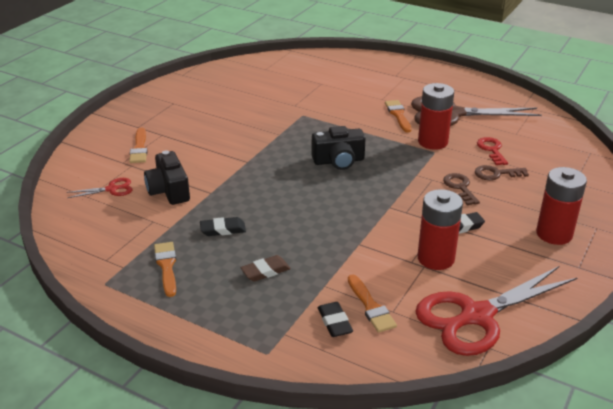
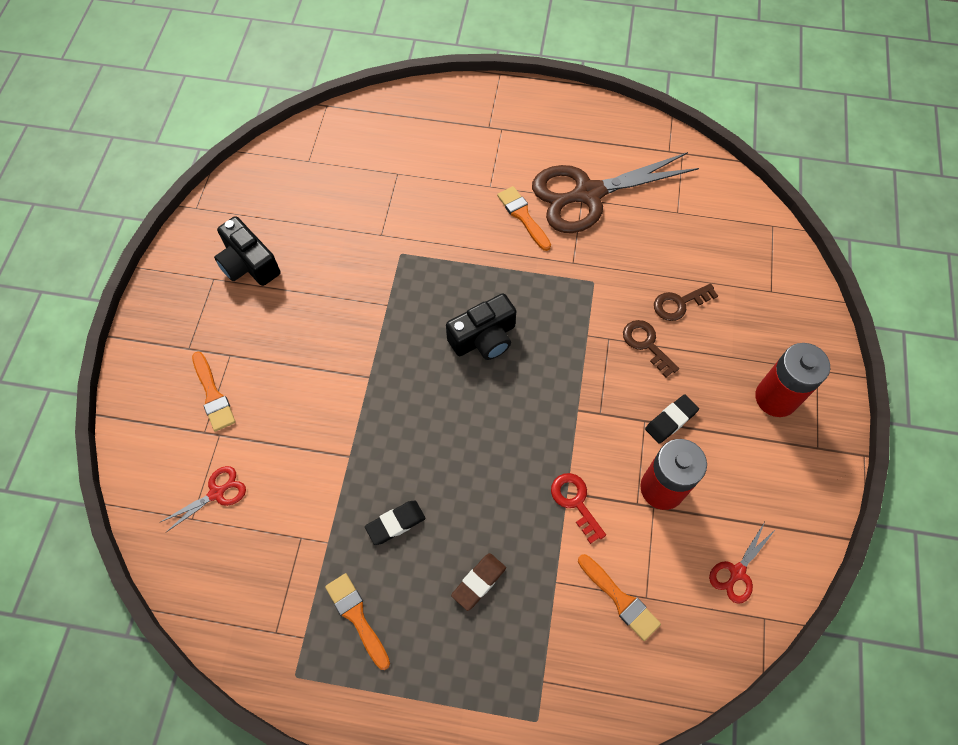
camera: 20 degrees left, 30 degrees up
black camera [144,150,190,205] -> black camera moved to [214,216,280,286]
black eraser [318,302,353,337] -> none
red scissors [415,266,578,356] -> red scissors [709,522,776,604], size x0.43
red battery [418,83,454,150] -> none
red key [477,137,508,165] -> red key moved to [551,473,606,544]

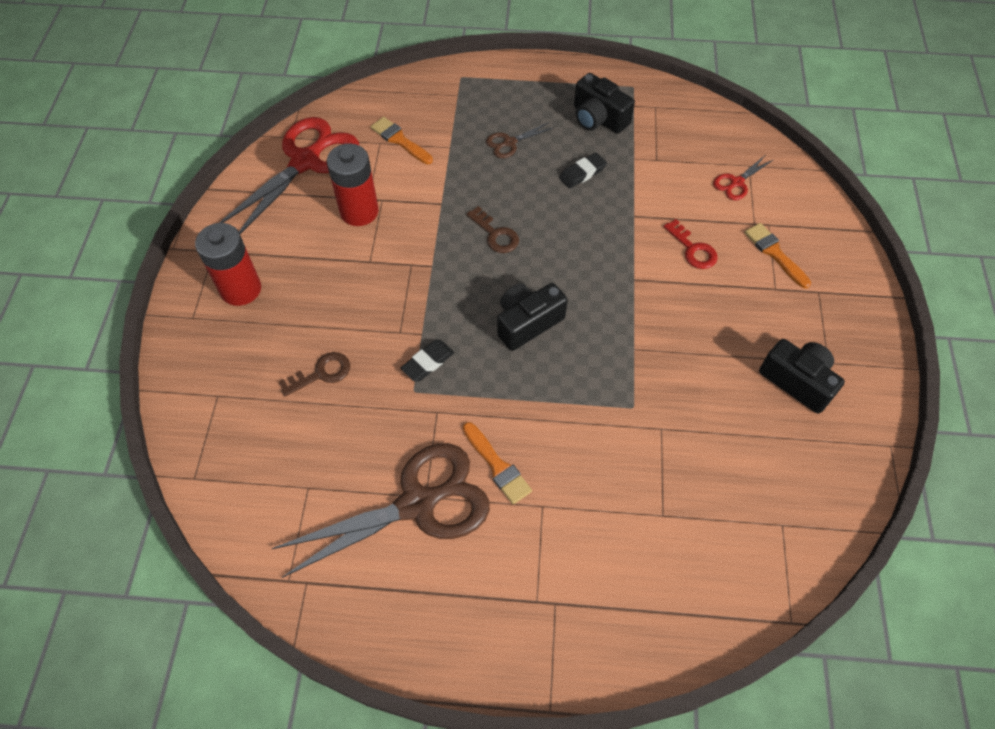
camera: 175 degrees right, 5 degrees down
orange brush [325,573,390,670] -> black camera [574,73,635,134]
brown eraser [451,553,506,611] -> brown scissors [486,122,553,158]
red key [551,473,606,544] -> red key moved to [664,219,718,269]
brown key [623,320,679,377] -> brown key moved to [466,206,519,253]
black eraser [645,394,699,444] -> black eraser moved to [400,340,454,381]
red scissors [709,522,776,604] -> red scissors [219,117,359,234], size x2.31

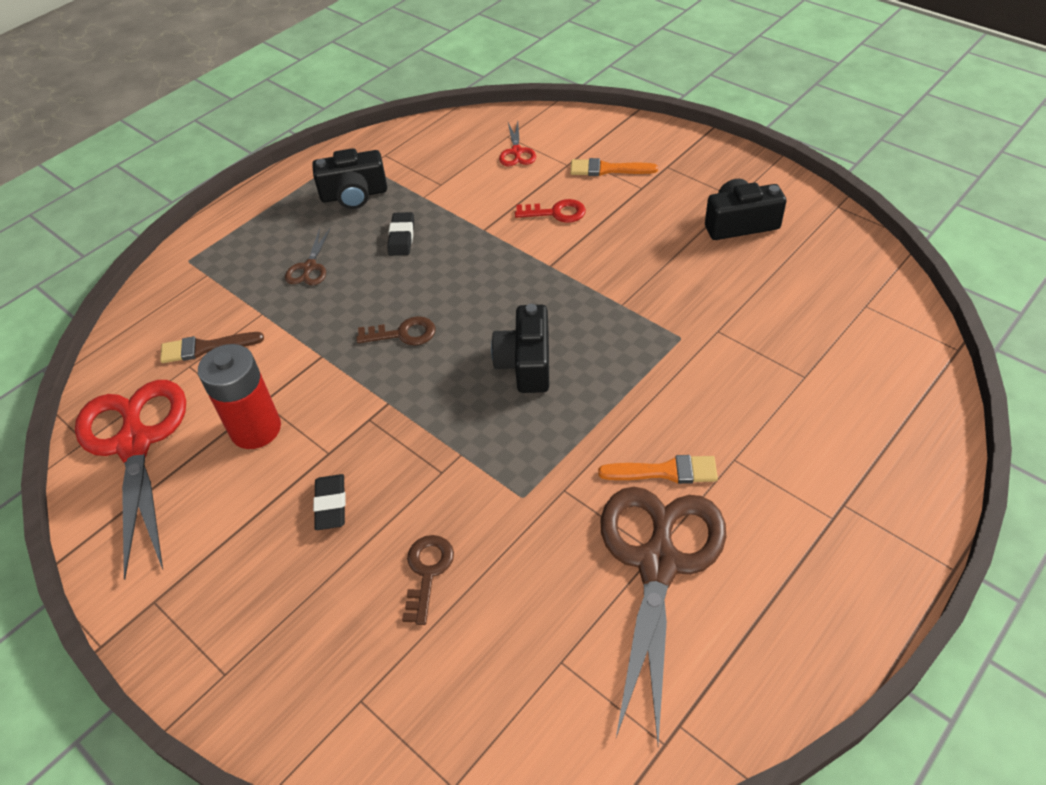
camera: 50 degrees left, 10 degrees down
red battery [195,223,261,306] -> none
orange brush [371,117,433,164] -> brown brush [160,332,264,363]
black eraser [400,340,454,381] -> black eraser moved to [313,474,346,530]

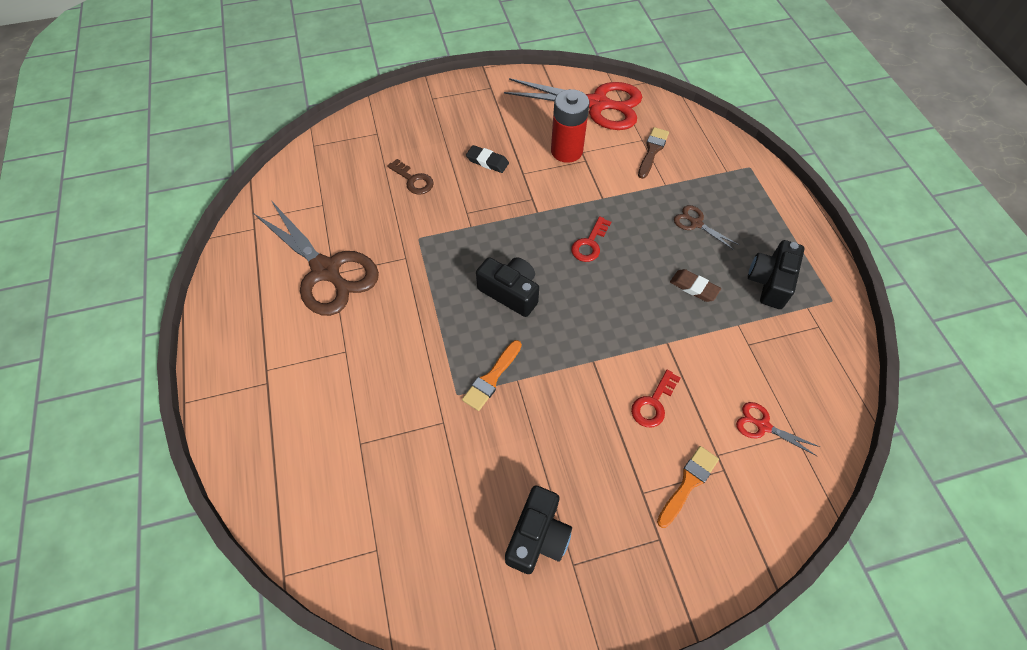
camera: 120 degrees right, 10 degrees up
brown key [356,316,436,346] -> red key [571,216,611,262]
black eraser [387,212,414,256] -> brown eraser [670,269,721,302]
orange brush [598,455,718,484] -> orange brush moved to [462,340,522,411]

